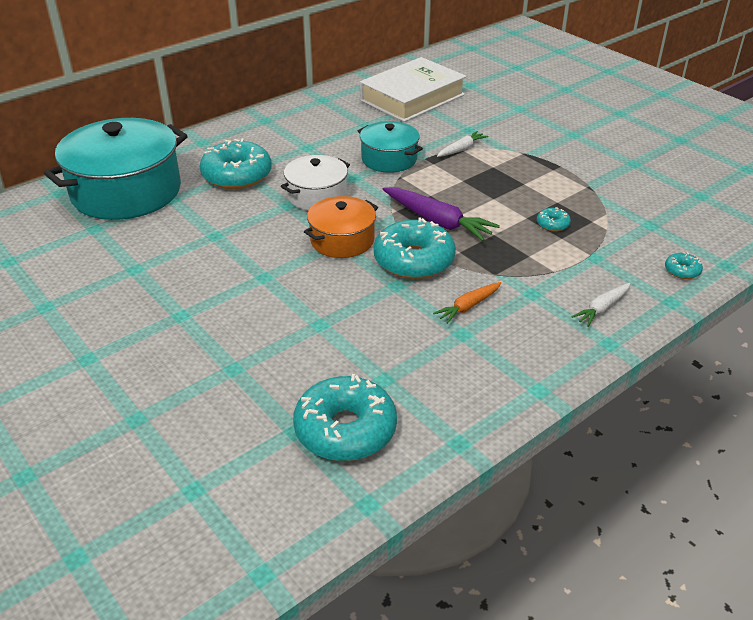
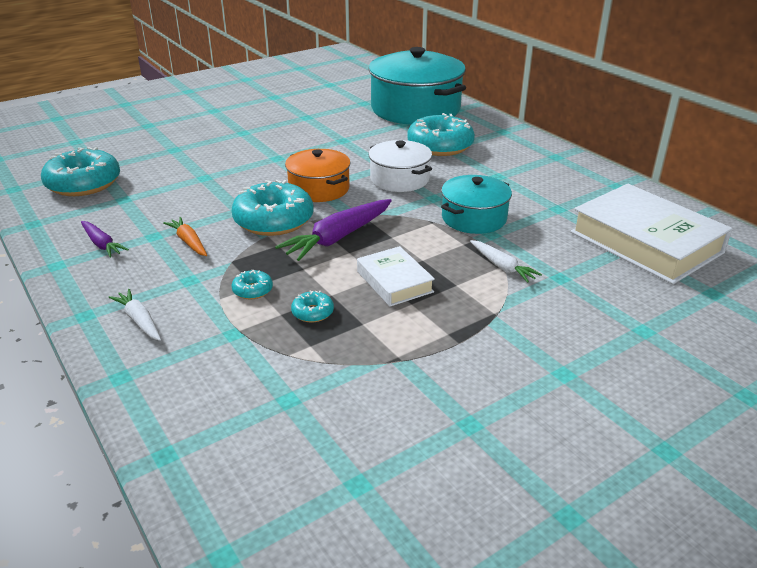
camera: 95 degrees right, 5 degrees down
turquoise donut [665,252,703,279] -> turquoise donut moved to [231,269,273,299]
none -> purple carrot [81,221,129,257]
none -> white book [357,246,435,307]

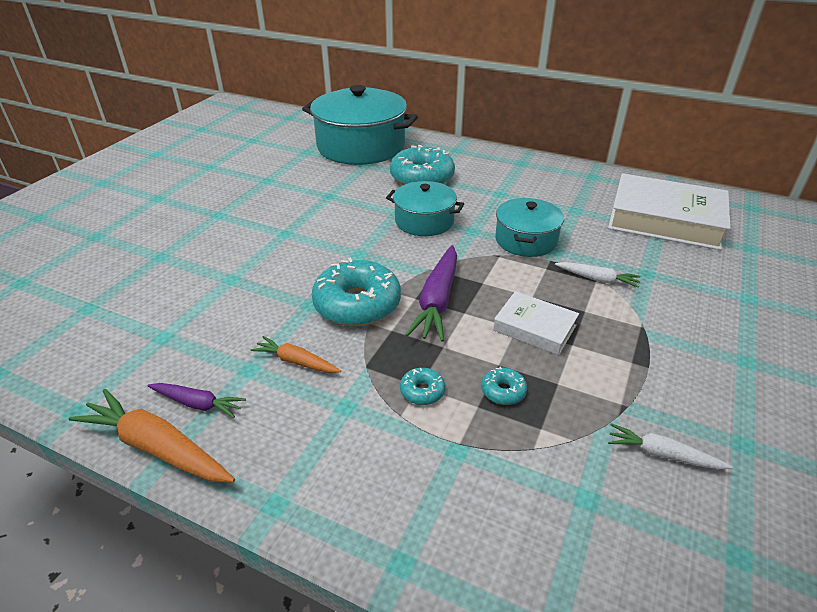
camera: 30 degrees left, 5 degrees up
turquoise donut [41,147,120,196] -> none
white carrot [108,289,161,341] -> white carrot moved to [608,423,733,470]
orange pot [285,149,351,202] -> none
white pot [369,140,432,192] -> turquoise pot [386,181,464,236]
none -> orange carrot [69,389,235,482]

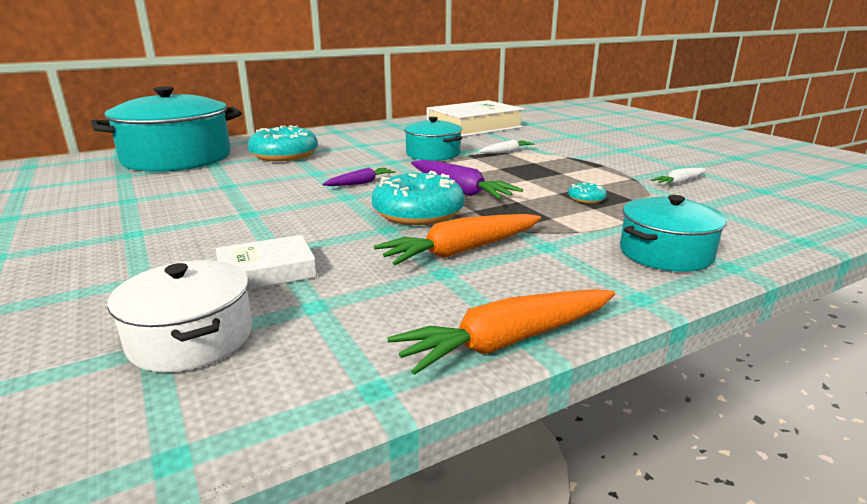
camera: 55 degrees left, 15 degrees down
purple carrot [147,383,246,418] -> purple carrot moved to [322,168,396,186]
orange carrot [251,336,341,373] -> orange carrot [374,214,541,265], size x1.74
turquoise pot [386,181,464,236] -> turquoise pot moved to [620,195,727,272]
turquoise donut [400,368,445,405] -> none
white book [493,291,579,355] -> white book moved to [216,235,317,290]
none -> white pot [108,260,252,372]

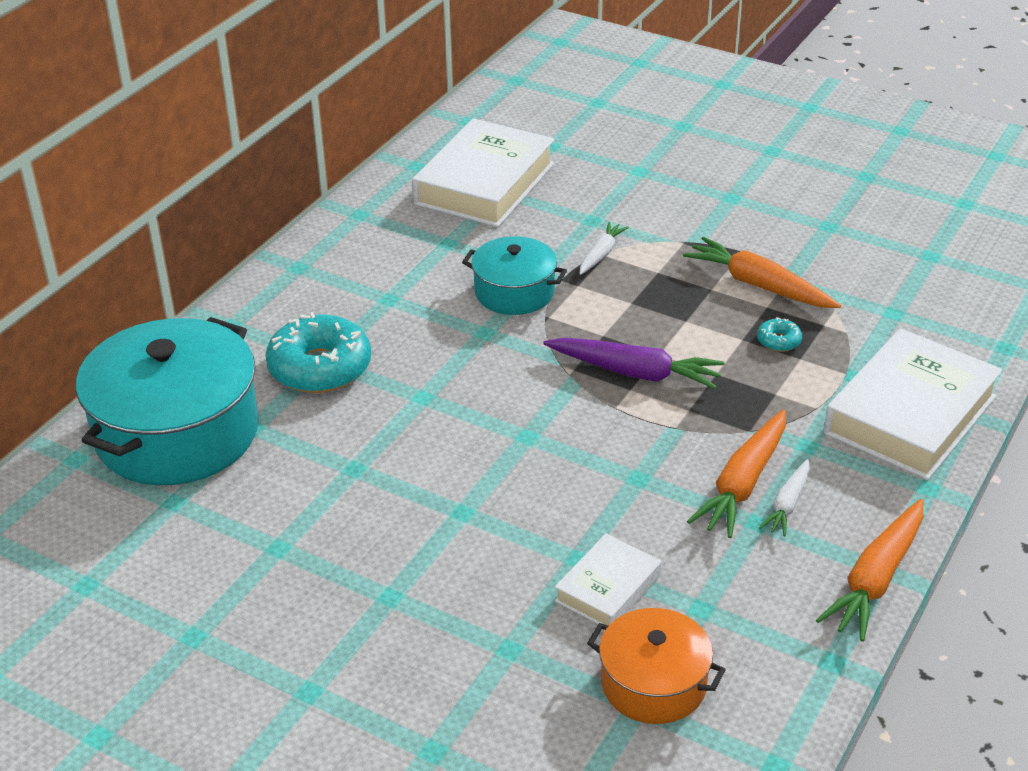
camera: 30 degrees left, 15 degrees up
white pot [108,260,252,372] -> orange pot [587,608,726,724]
purple carrot [322,168,396,186] -> none
turquoise donut [372,171,465,225] -> none
turquoise pot [620,195,727,272] -> white book [824,328,1003,480]
white carrot [651,168,706,185] -> white carrot moved to [759,459,810,536]
none -> orange carrot [683,237,841,308]

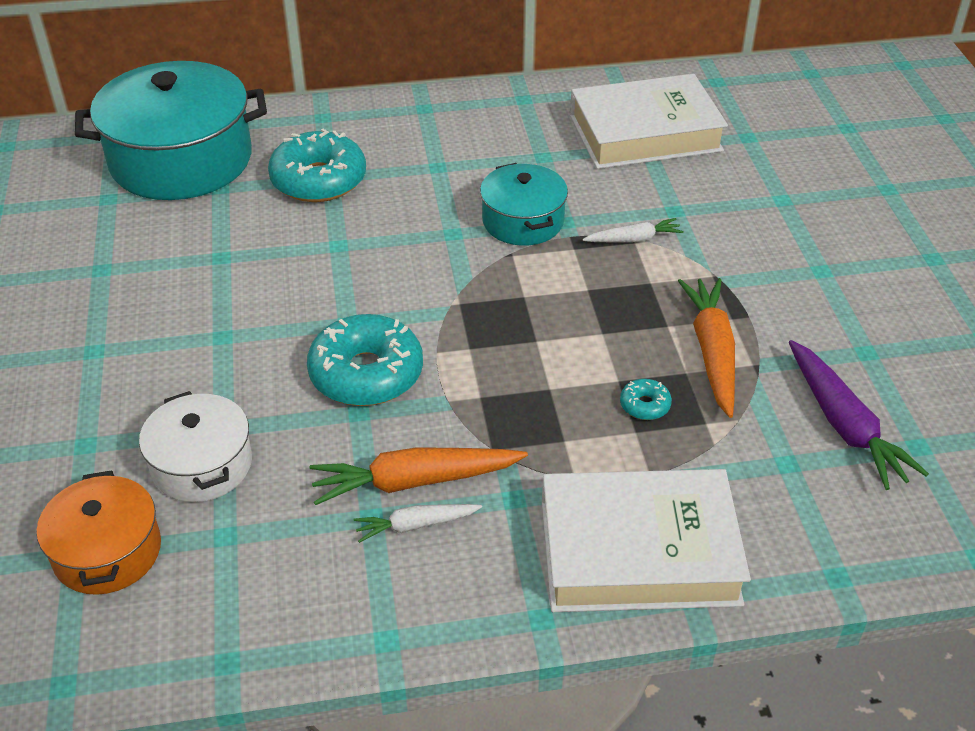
camera: 50 degrees right, 5 degrees up
purple carrot [543,338,725,389] -> purple carrot moved to [789,340,929,490]
white book [555,533,661,625] -> white pot [139,391,252,502]
orange carrot [816,499,923,642] -> none
none -> turquoise donut [307,314,423,406]

